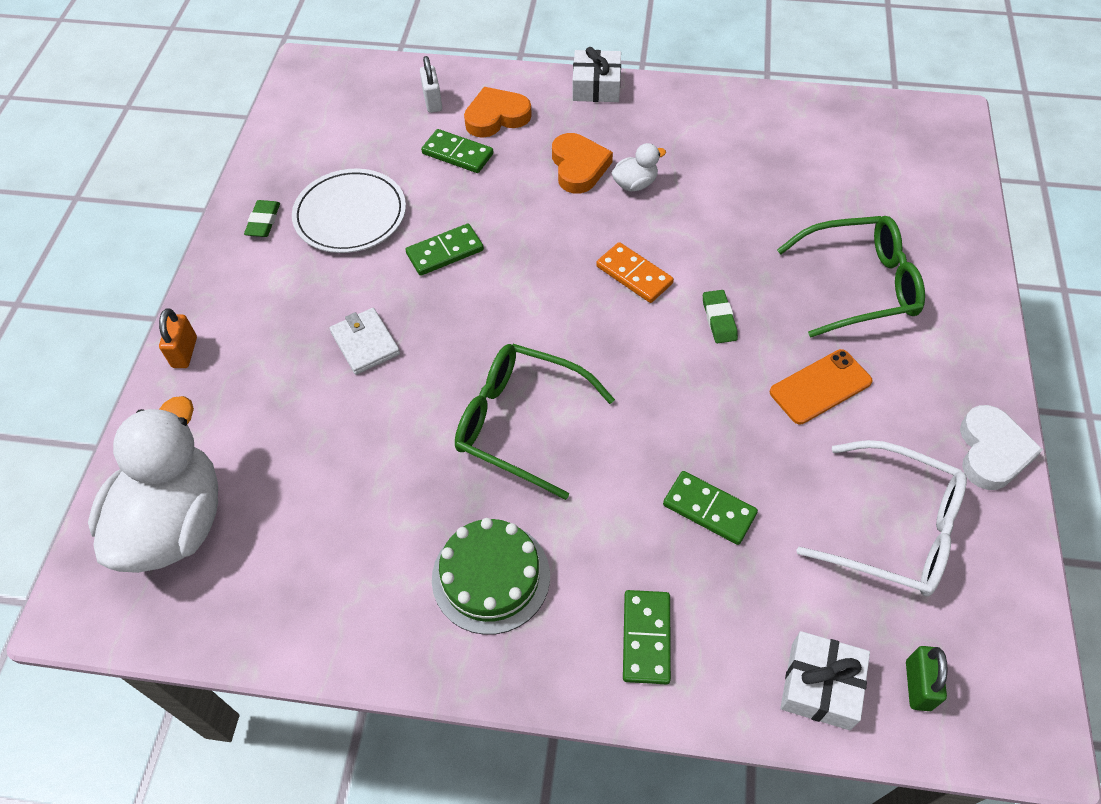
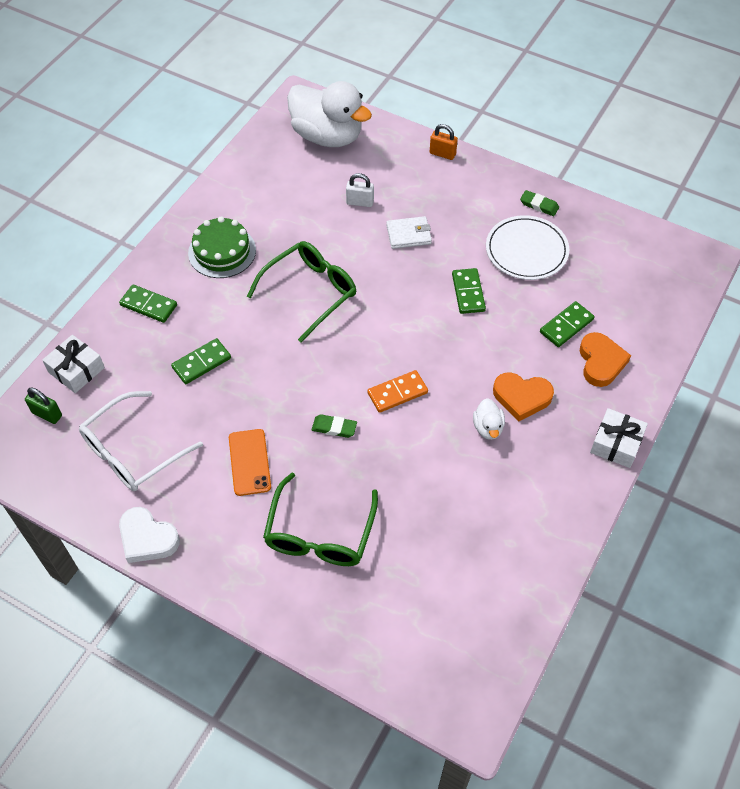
camera: 110 degrees right, 0 degrees up
white padlock [420,56,442,113] -> white padlock moved to [346,173,374,207]

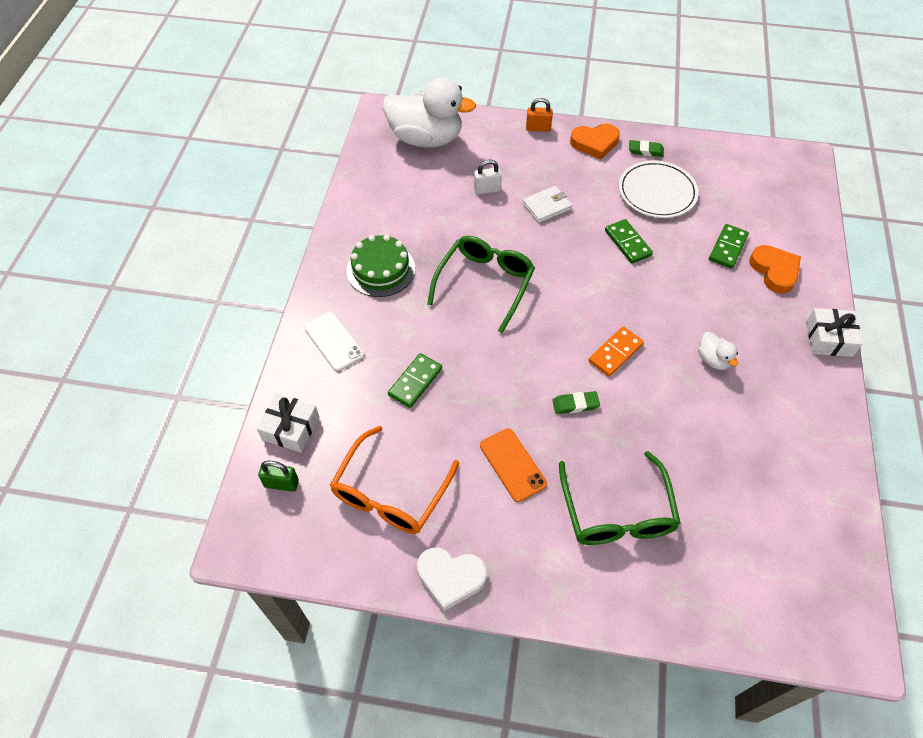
camera: 20 degrees left, 0 degrees up
white glasses [79,391,203,491] -> orange glasses [330,426,459,534]
green domino [119,285,177,323] -> white phone [304,312,365,372]
orange heart [493,373,554,422] -> orange heart moved to [570,124,620,159]

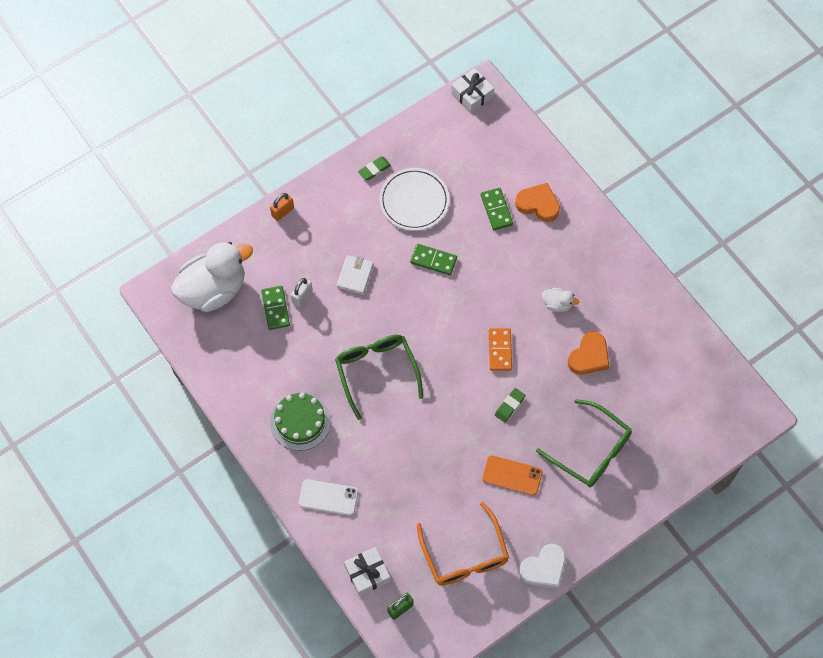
camera: 45 degrees left, 10 degrees up
green domino [388,353,442,408] -> green domino moved to [261,286,290,330]
orange heart [570,124,620,159] -> orange heart moved to [568,331,609,375]
white gift [806,308,863,357] -> white gift moved to [451,68,494,113]

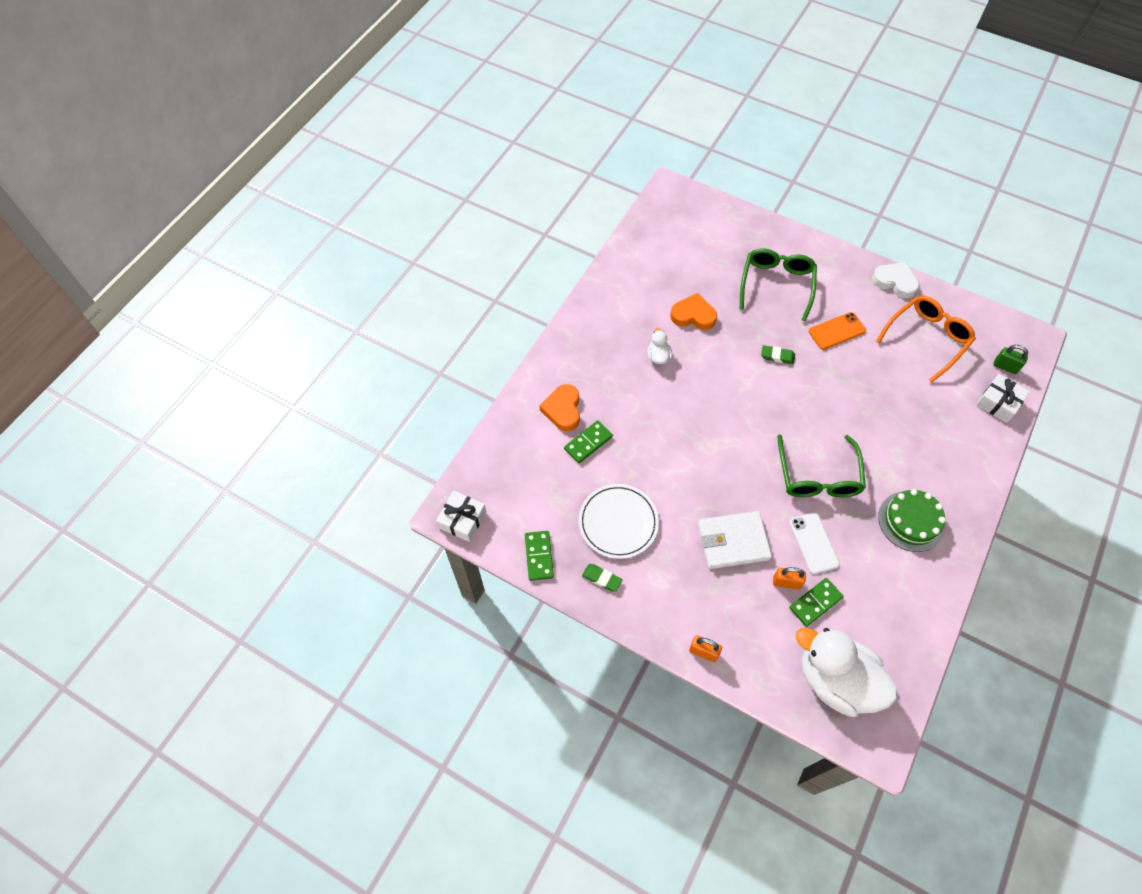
camera: 115 degrees left, 5 degrees down
white padlock [291,278,313,307] -> orange padlock [773,567,806,590]
white phone [299,479,359,516] -> white phone moved to [789,513,840,574]
green glasses [335,335,423,420] -> green glasses turned 45 degrees counterclockwise [777,434,866,498]
white wallet [337,255,374,295] -> white wallet [698,511,772,569], size x1.57
green domino [410,244,457,275] -> green domino moved to [525,531,554,581]
orange phone [482,455,543,496] -> orange phone turned 75 degrees clockwise [809,312,866,350]
orange domino [489,328,512,371] -> none

